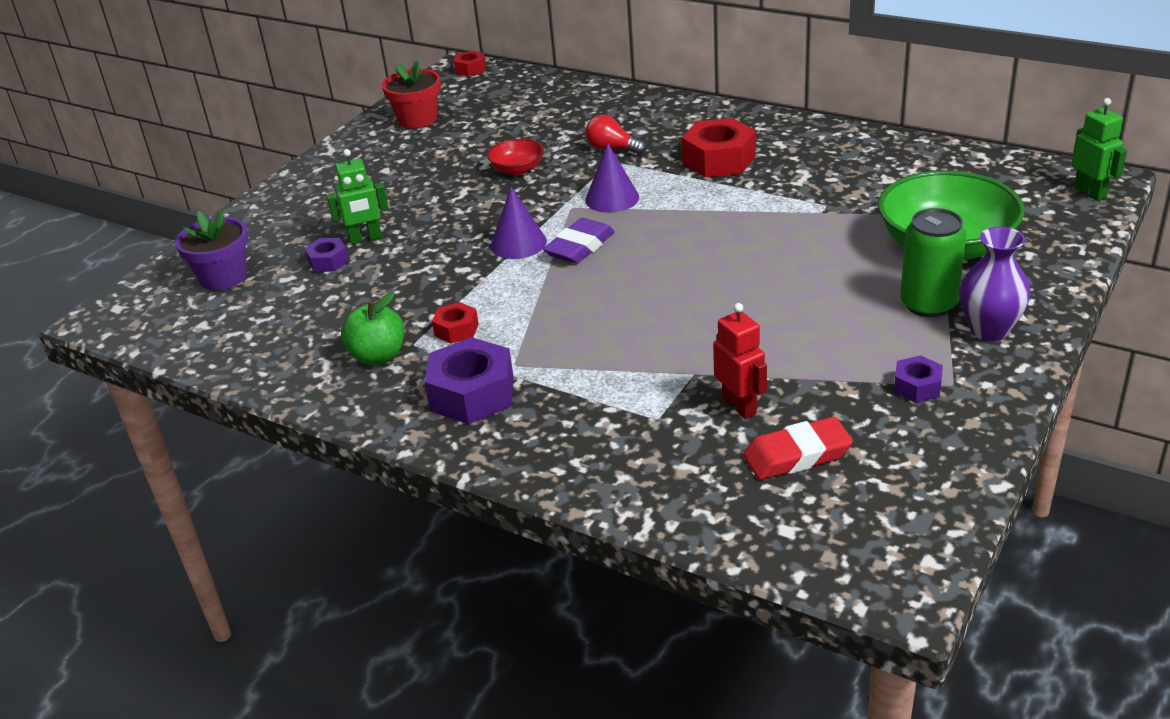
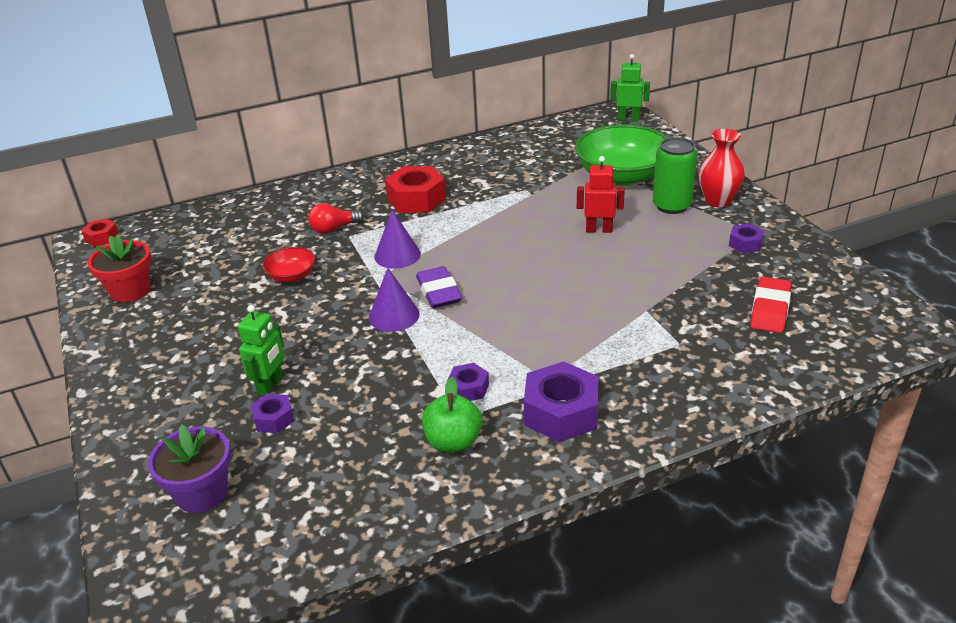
camera: 55 degrees left, 0 degrees up
red nut [432,302,479,344] -> purple nut [448,363,489,401]
red robot [713,303,767,419] -> red robot moved to [577,156,625,233]
purple vase [960,227,1031,341] -> red vase [698,129,745,207]

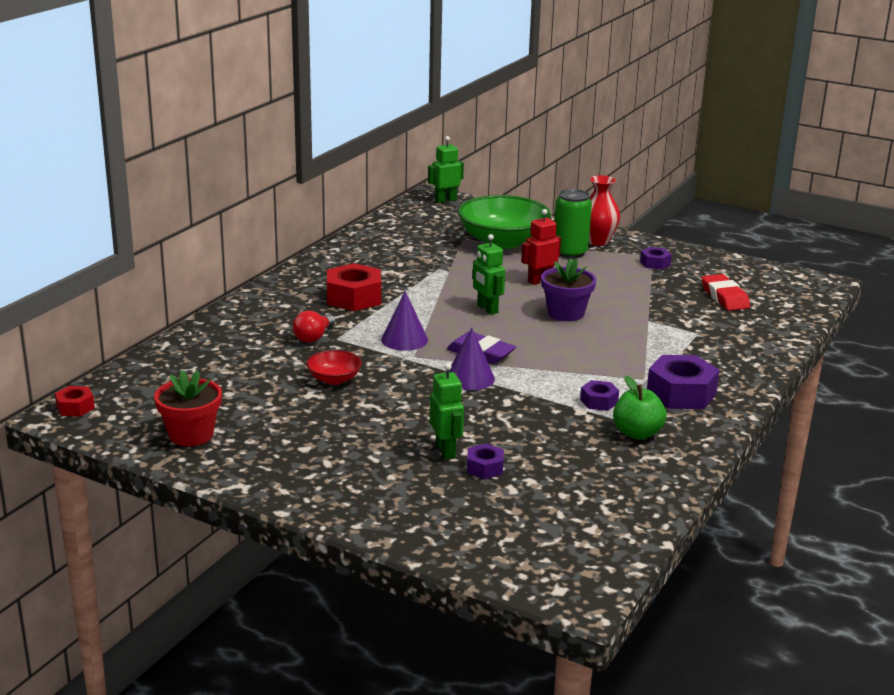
camera: 40 degrees left, 10 degrees down
purple flower pot [148,425,231,513] -> purple flower pot moved to [541,259,596,321]
none -> green robot [473,234,505,315]

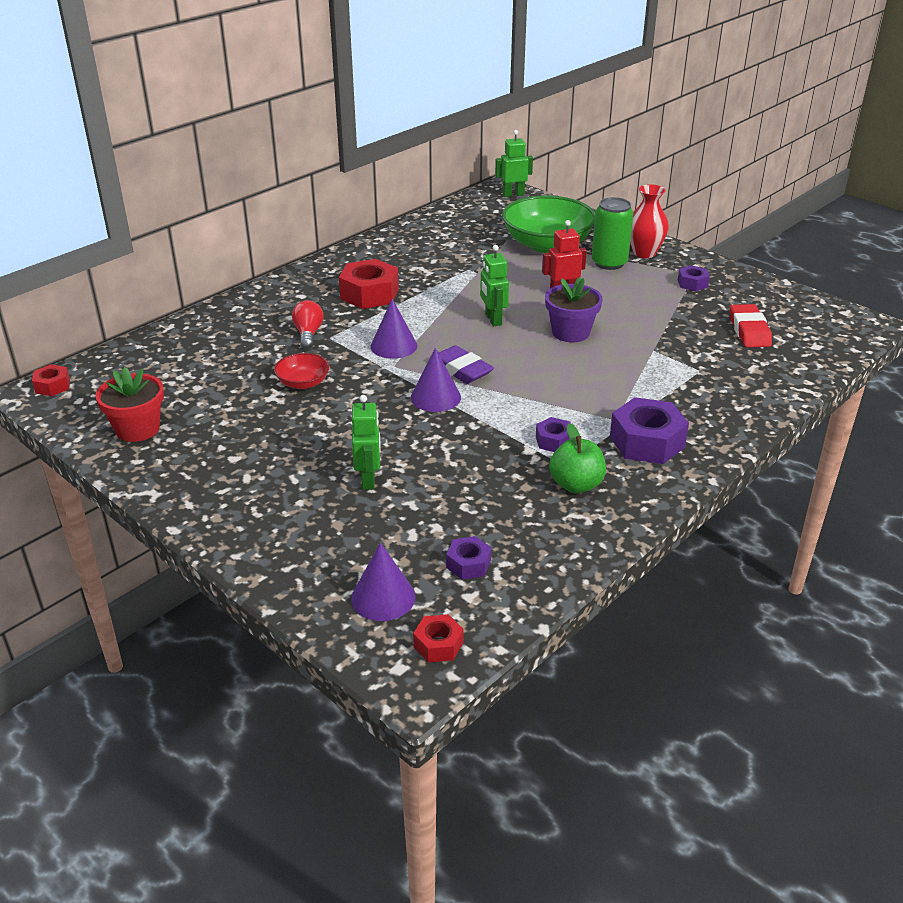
camera: 15 degrees right, 10 degrees up
red light bulb [293,310,335,343] -> red light bulb turned 135 degrees clockwise [292,300,324,349]
purple nut [467,444,504,479] -> purple nut moved to [446,536,491,580]
none -> purple cone [351,543,416,621]
none -> red nut [413,614,464,663]

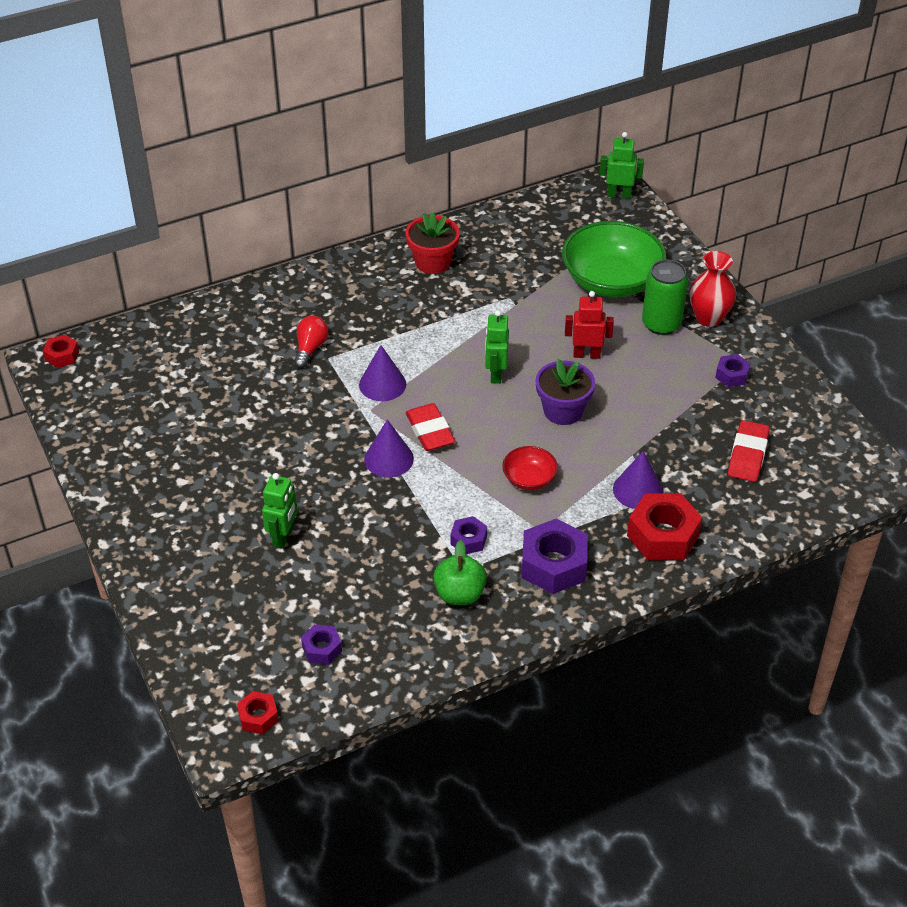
camera: 20 degrees right, 10 degrees up
red flower pot [95,367,164,442] -> red flower pot moved to [406,212,460,274]
red bowl [274,353,329,389] -> red bowl moved to [502,446,558,490]
red nut [339,259,399,309] -> red nut moved to [627,493,702,560]
purple cone [351,543,416,621] -> purple cone moved to [613,451,663,509]
purple eraser [439,345,494,384] -> red eraser [406,403,455,451]

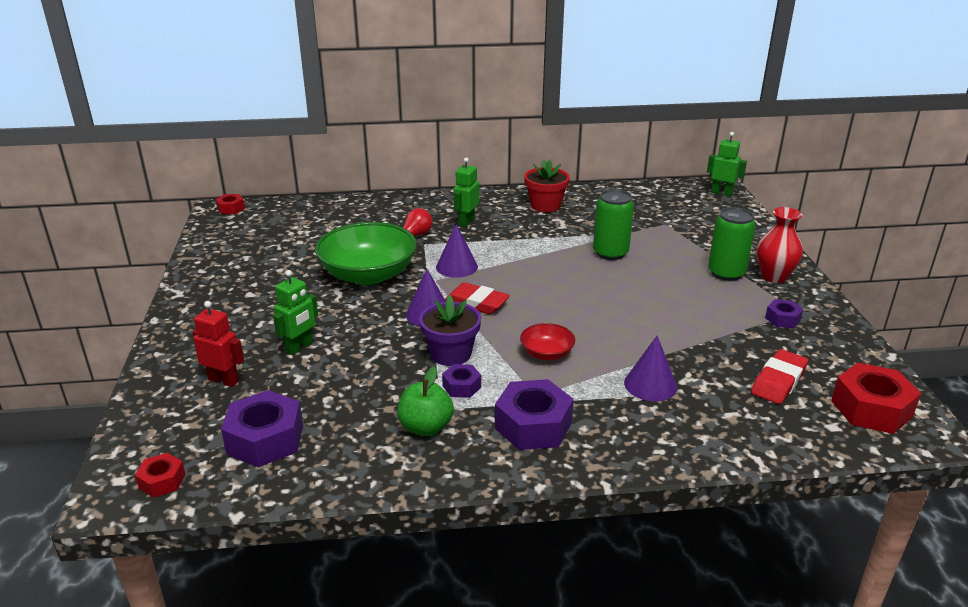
camera: 20 degrees right, 15 degrees down
purple nut [301,624,342,665] -> purple nut [221,390,303,467], size x1.89
red eraser [406,403,455,451] -> red eraser turned 60 degrees counterclockwise [445,282,510,314]
green robot [485,310,509,384] -> green robot moved to [454,157,479,227]
purple flower pot [535,359,595,425] -> purple flower pot moved to [419,295,481,366]
green bowl [562,221,666,297] -> green bowl moved to [315,222,417,285]
red robot [565,291,614,359] -> red robot moved to [192,301,244,387]
red nut [627,493,702,560] -> red nut moved to [831,363,921,434]
none -> green can [593,189,634,260]

